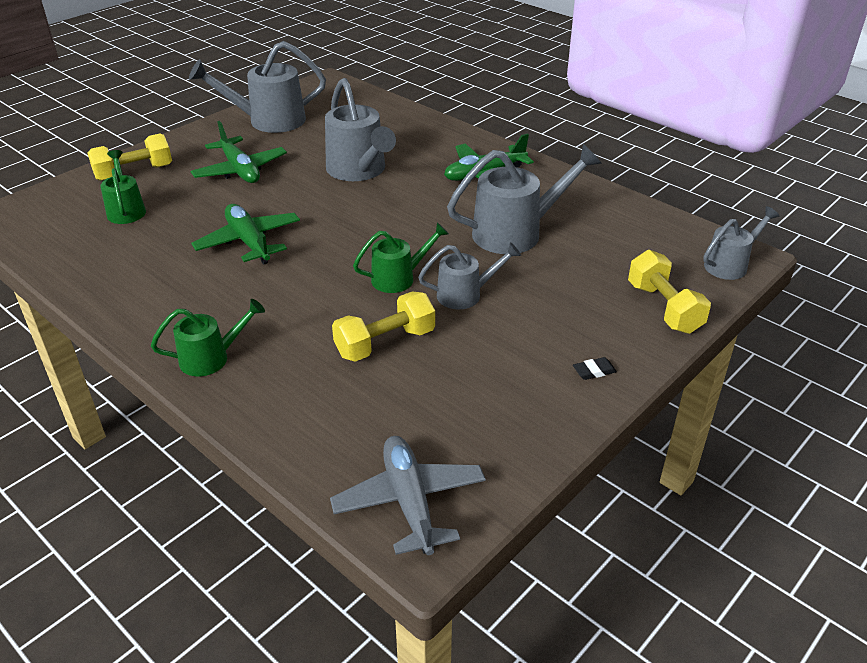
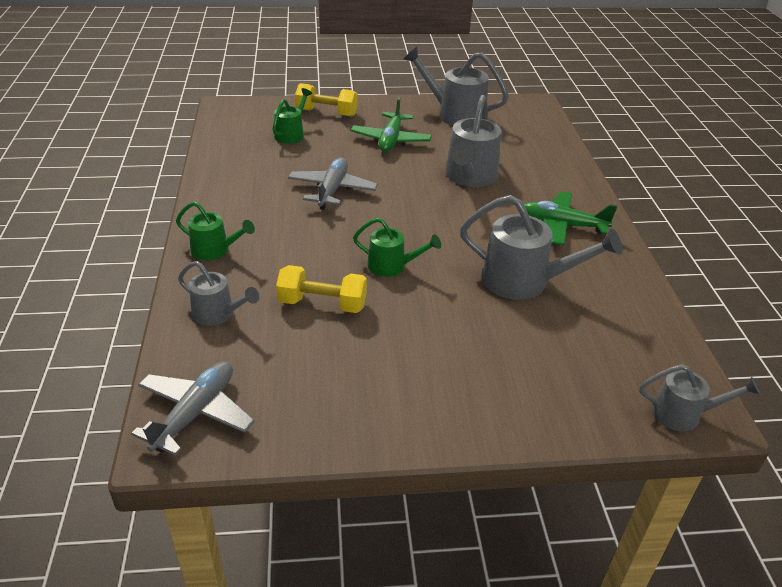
camera: 40 degrees right, 0 degrees up
green plane [191,204,300,265] -> grey plane [288,157,378,210]
grey watering can [418,242,521,309] -> grey watering can moved to [178,261,259,326]
black eraser [573,357,617,380] -> none
yellow dumbbell [628,250,711,334] -> none

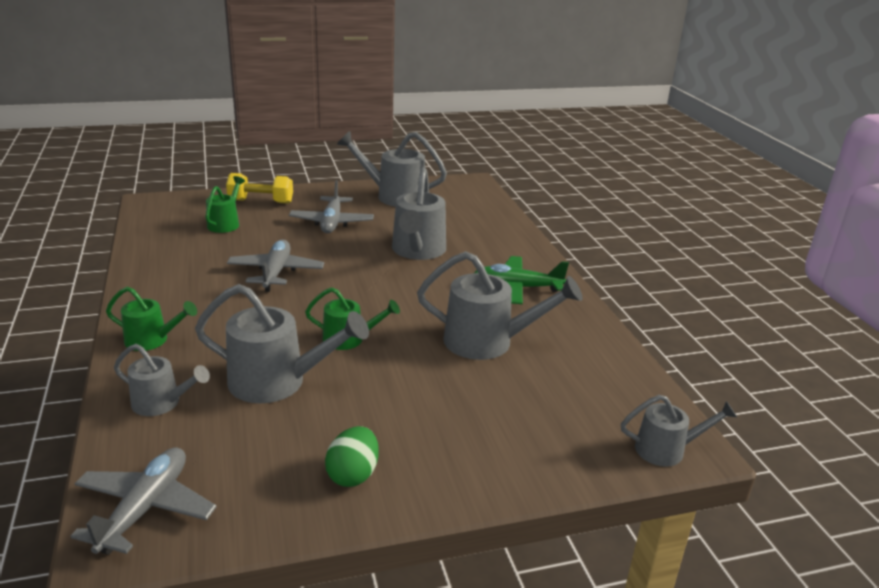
camera: 10 degrees left, 10 degrees down
yellow dumbbell [276,265,367,313] -> grey watering can [195,284,369,403]
green plane [351,97,432,152] -> grey plane [289,180,374,233]
none -> green egg [325,426,379,487]

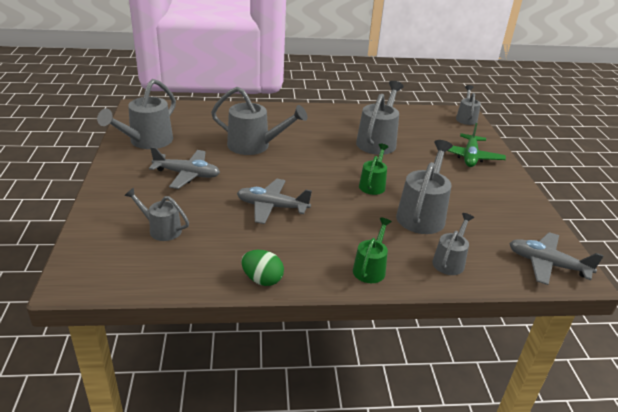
camera: 80 degrees left, 5 degrees up
green watering can [205,176,245,233] -> grey watering can [124,188,189,241]
yellow dumbbell [226,173,293,204] -> none
green egg [325,426,379,487] -> green egg moved to [241,250,284,286]
green plane [474,256,569,304] -> green plane moved to [447,123,506,167]

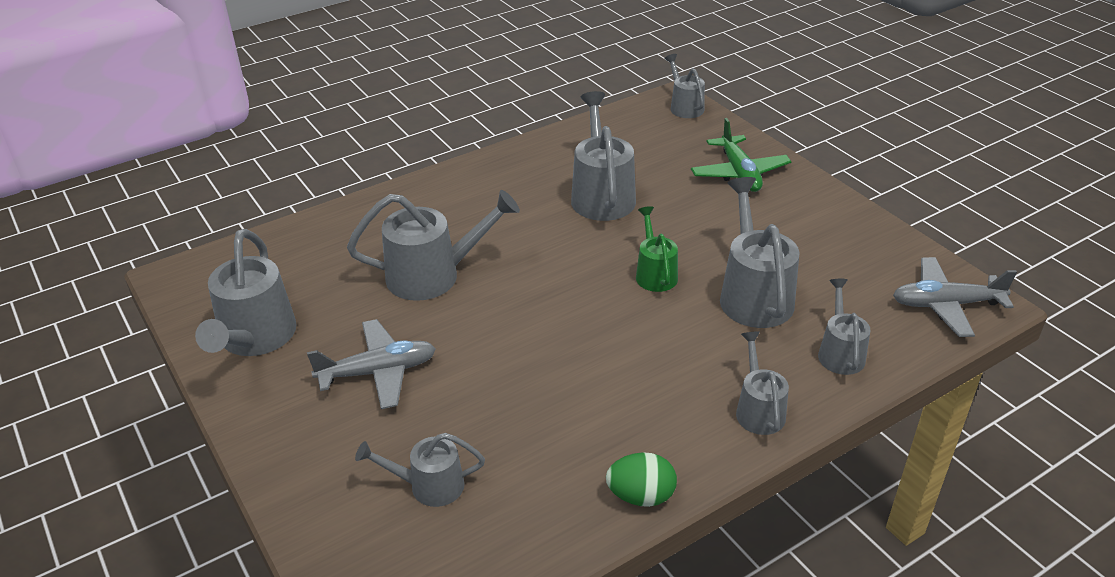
camera: 25 degrees left, 5 degrees up
grey plane [237,179,312,224] -> none
green watering can [353,218,392,283] -> grey watering can [736,331,789,435]

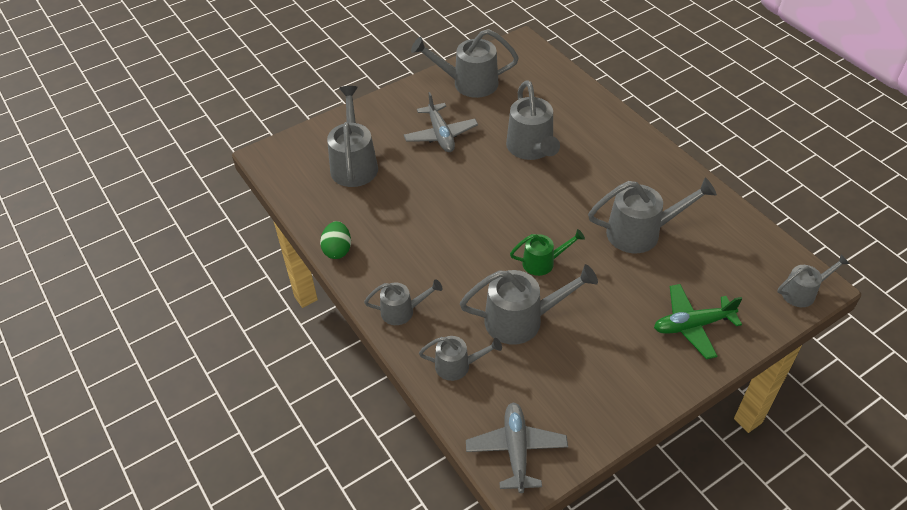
camera: 90 degrees right, 10 degrees up
grey watering can [355,433,485,507] -> grey watering can [327,86,378,187], size x1.70

